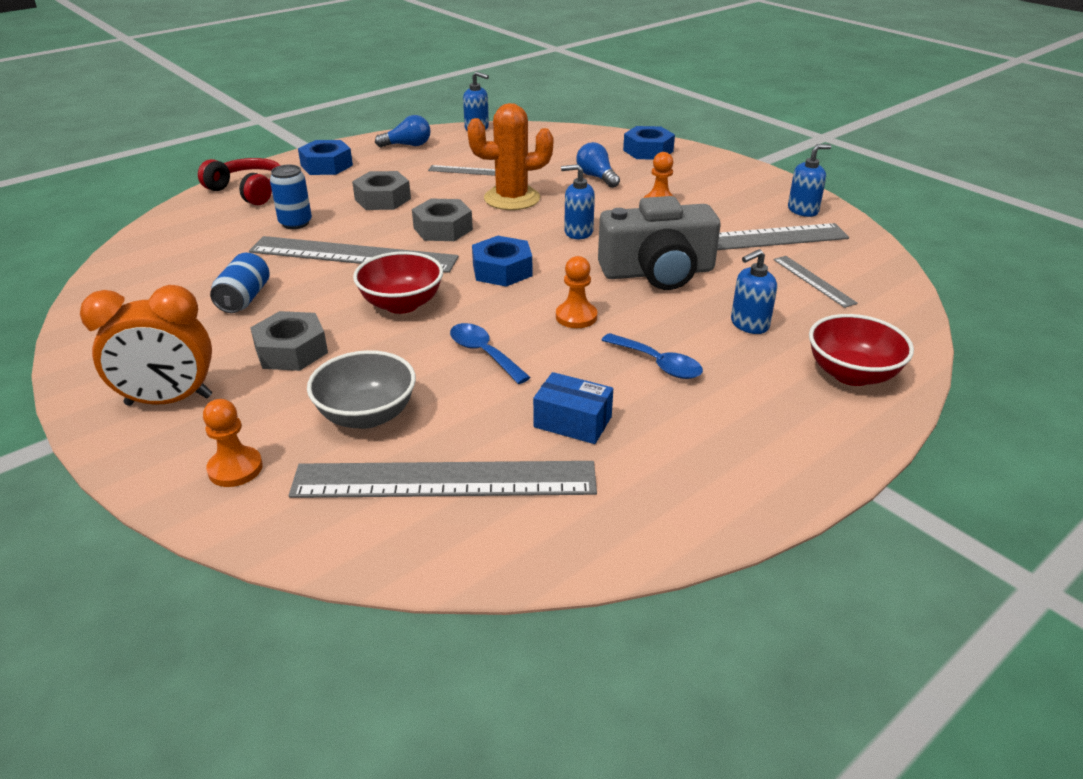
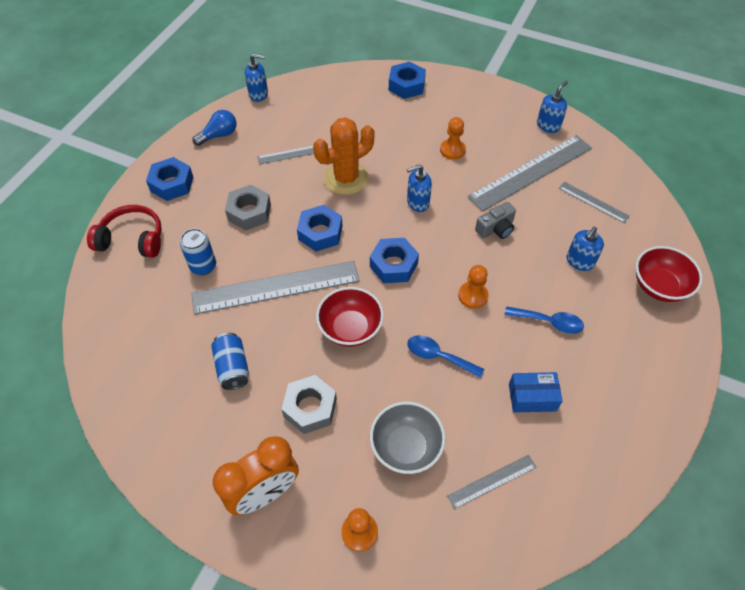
camera: 25 degrees left, 20 degrees up
grey ruler [289,461,597,498] -> grey ruler [447,455,537,509], size x0.48
grey nut [412,199,473,241] -> blue nut [297,205,343,252]
blue light bulb [576,142,620,188] -> none
grey camera [598,196,721,290] -> grey camera [475,202,516,239], size x0.49

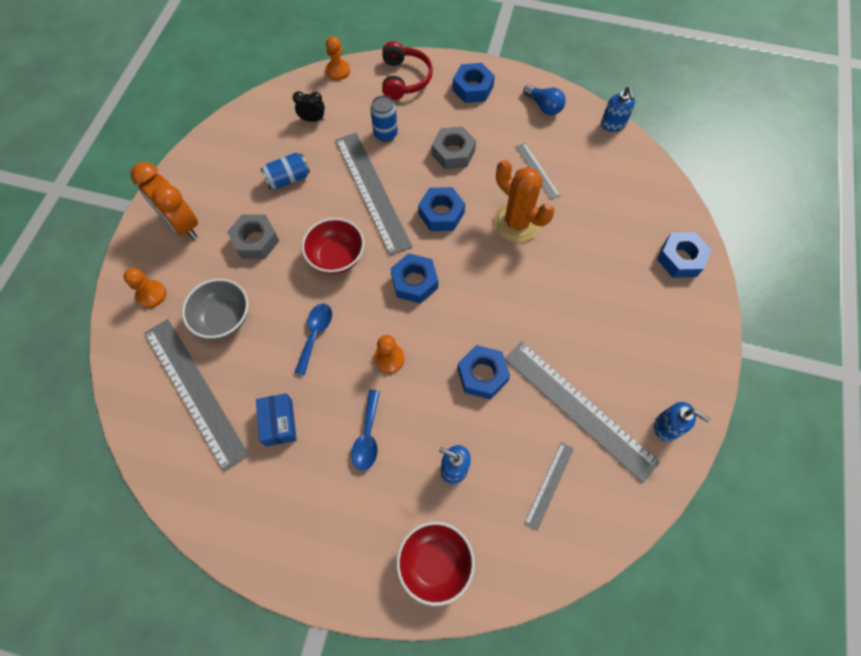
camera: 80 degrees right, 10 degrees up
blue soap dispenser [407,165,432,212] -> none
orange pawn [440,117,466,160] -> orange pawn moved to [326,36,350,80]
grey ruler [447,455,537,509] -> grey ruler [144,319,249,472], size x2.06
grey camera [475,202,516,239] -> blue nut [457,345,510,399]
none -> black clock [293,91,325,122]

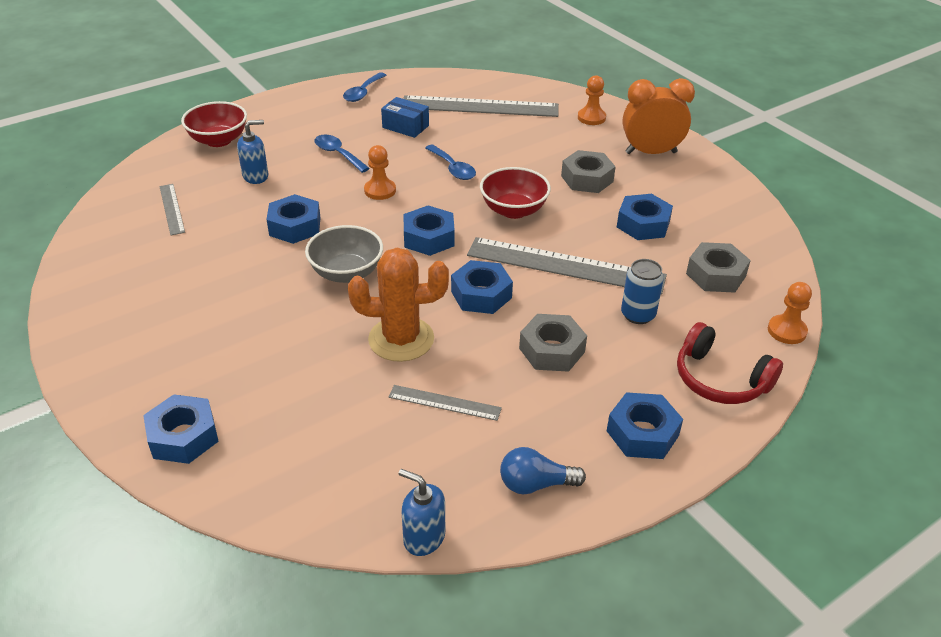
camera: 130 degrees right, 25 degrees down
grey bowl [182,279,248,339] -> grey bowl moved to [305,225,383,283]
blue can [261,152,310,189] -> blue nut [617,194,673,240]
black clock [293,91,325,122] -> grey nut [686,242,751,293]
grey ruler [505,341,660,483] -> none
blue soap dispenser [654,402,710,442] -> none
none -> blue spoon [343,72,386,102]

